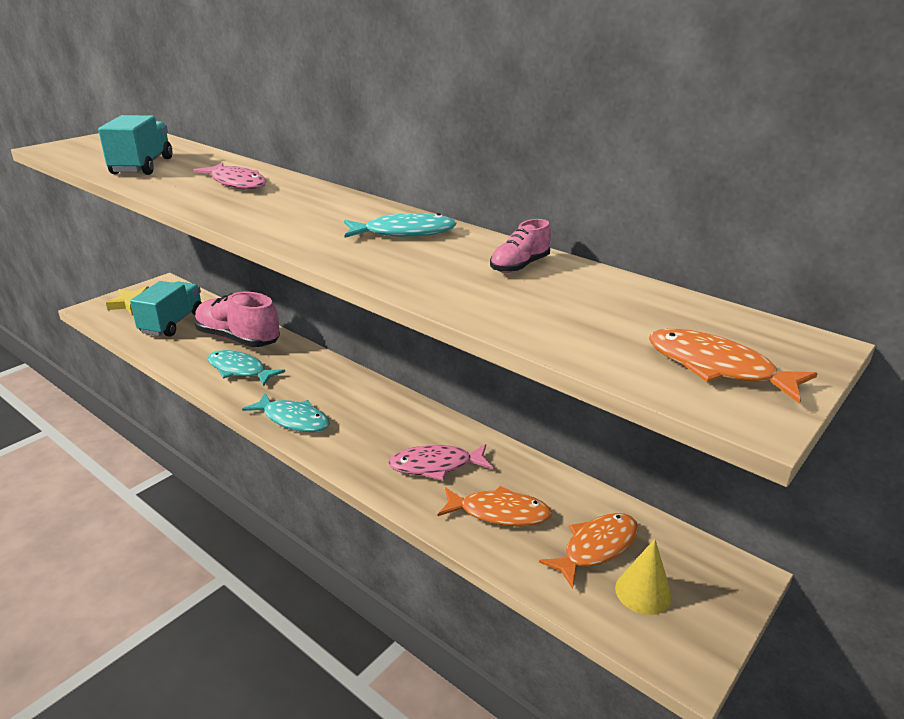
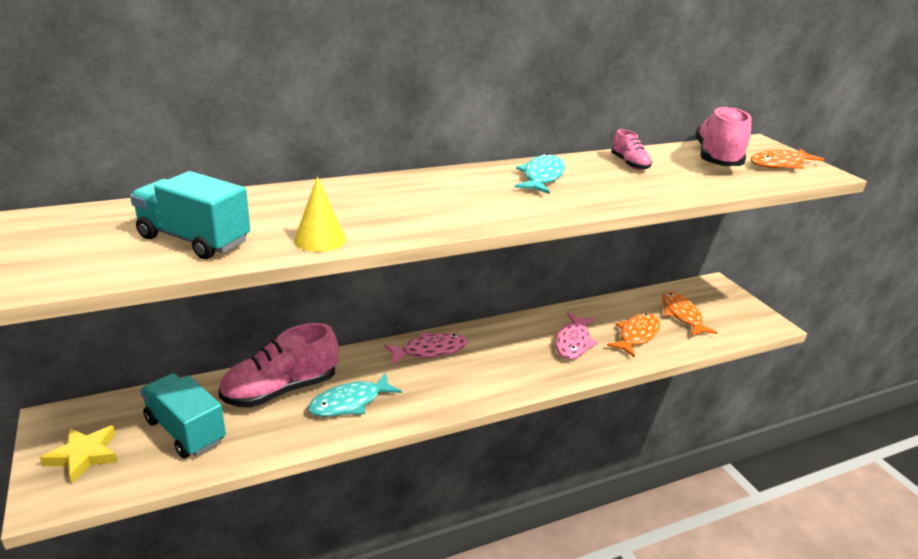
camera: 65 degrees left, 0 degrees up
pink fish [193,163,267,190] -> pink fish moved to [383,333,468,364]
turquoise fish [242,393,330,432] -> none
yellow cone [615,539,672,615] -> yellow cone moved to [294,177,346,252]
none -> pink shoe [695,106,752,166]

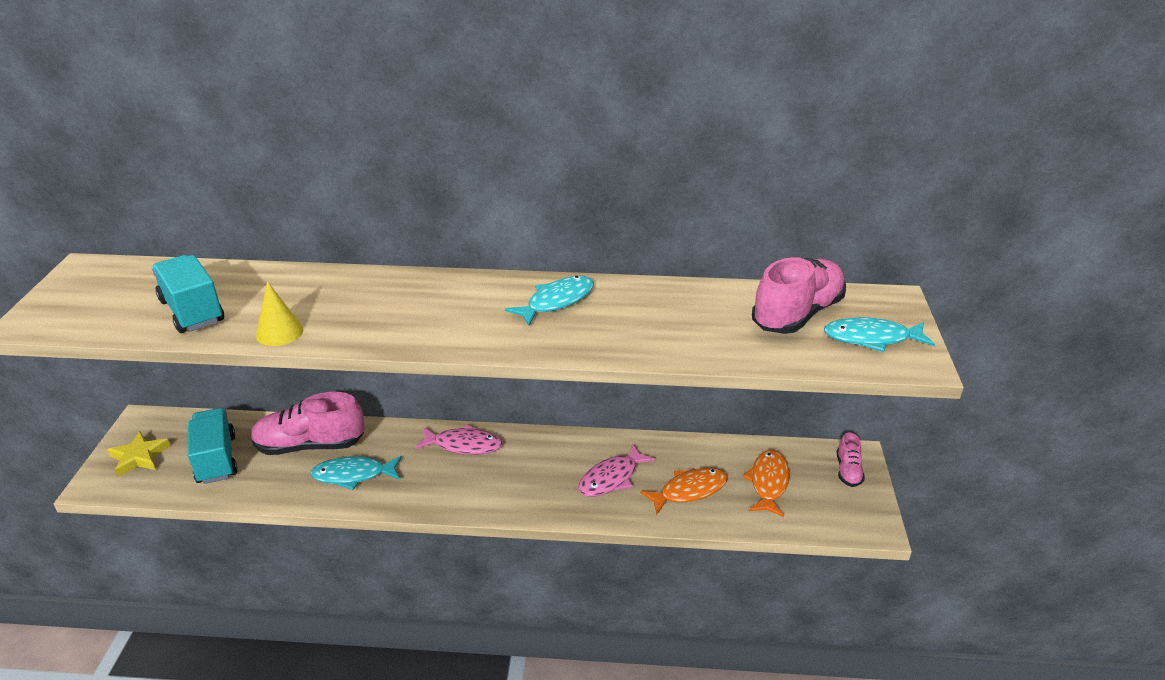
camera: 30 degrees right, 5 degrees up
pink shoe [611,129,652,170] -> pink shoe moved to [837,432,865,487]
orange fish [750,149,825,169] -> turquoise fish [824,317,935,352]

